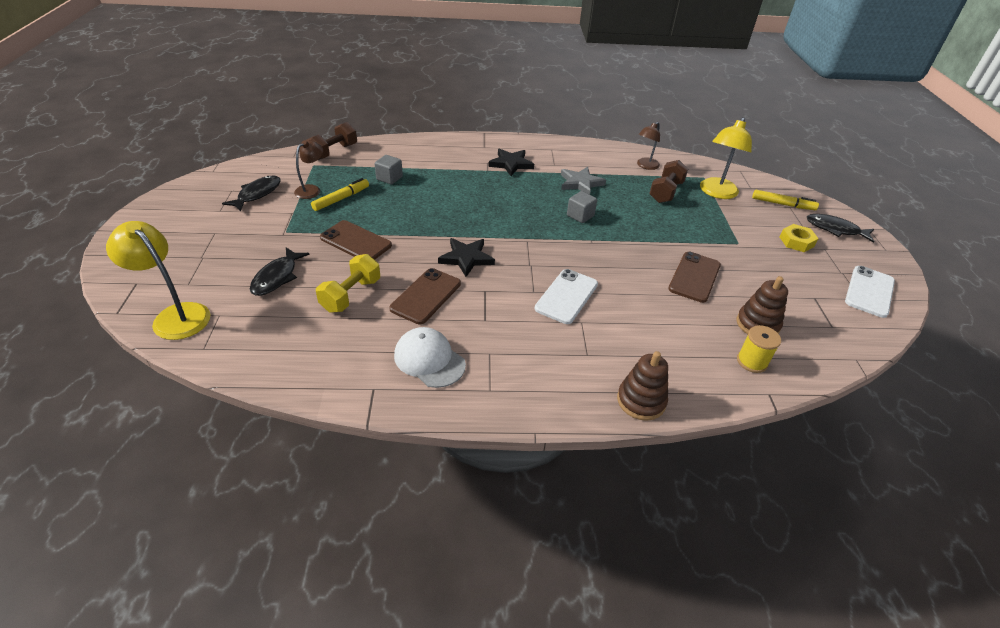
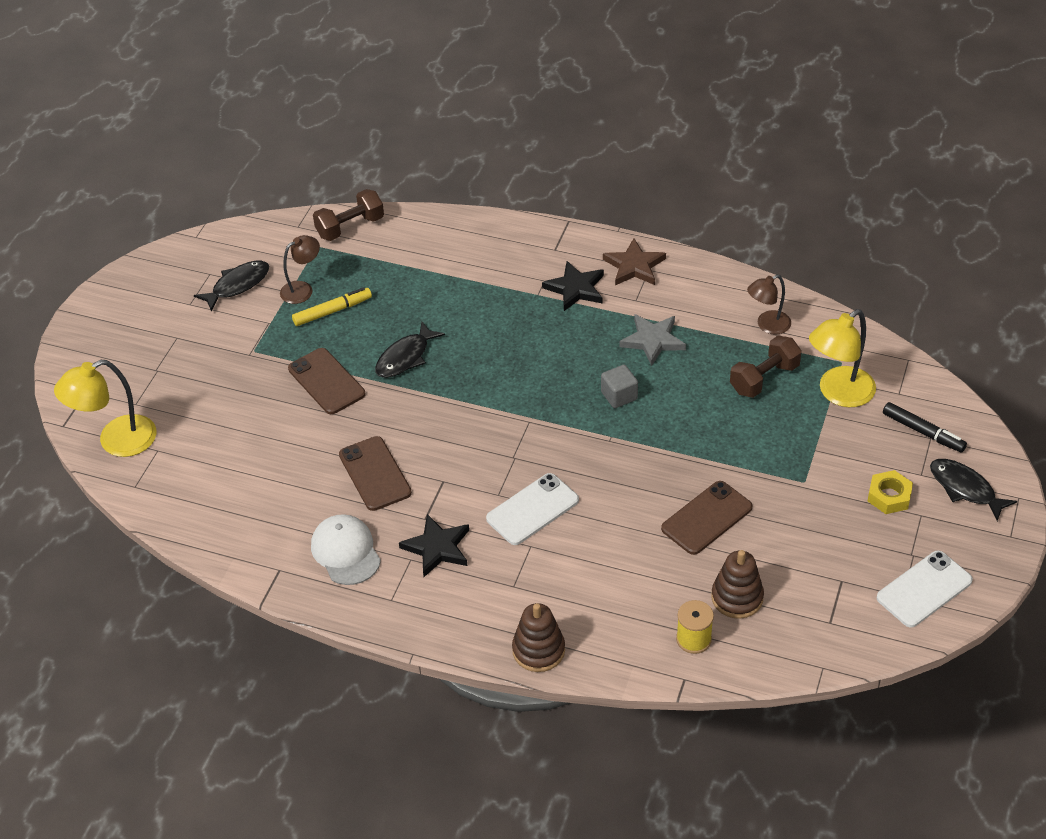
camera: 25 degrees right, 5 degrees up
yellow lamp [106,221,210,340] -> yellow lamp turned 90 degrees counterclockwise [54,360,156,457]
black fish [250,247,310,296] -> black fish moved to [375,322,445,378]
yellow dumbbell [316,254,380,313] -> none
grey cube [375,155,403,184] -> none
brown phone [389,268,461,324] -> brown phone turned 75 degrees counterclockwise [339,436,412,511]
black star [438,238,495,277] -> black star moved to [399,514,469,577]
yellow marker [752,190,819,210] -> black marker [883,402,967,453]
none -> brown star [603,238,666,285]

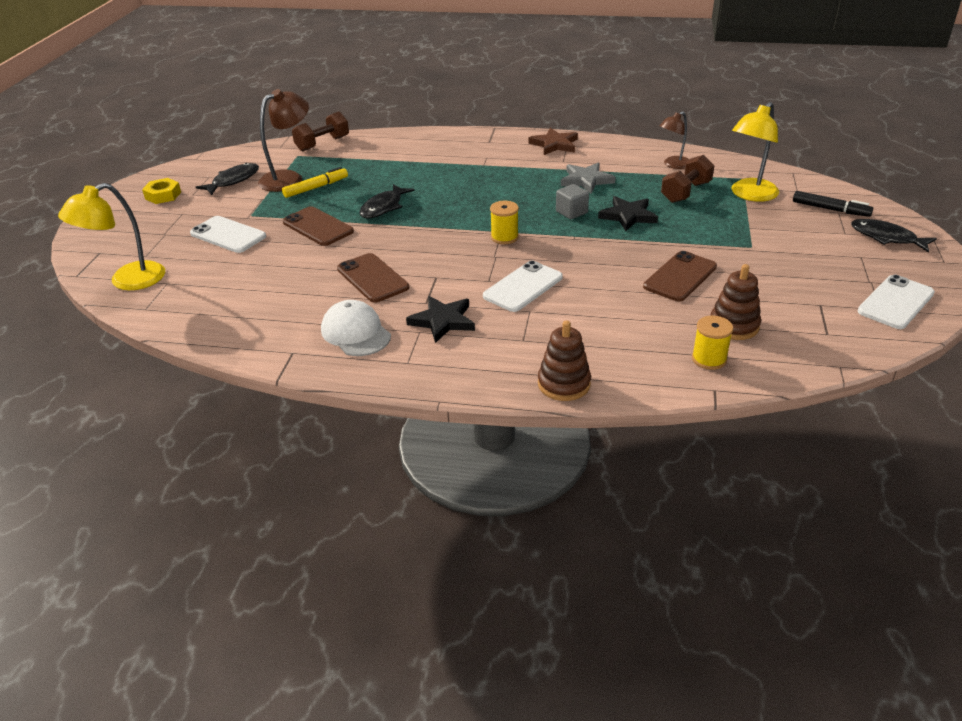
camera: 10 degrees left, 10 degrees down
brown lamp [280,235,320,304] -> brown lamp [258,89,309,192], size x1.60
black star [542,261,604,311] -> black star moved to [598,196,658,231]
yellow nut [868,470,913,514] -> yellow nut moved to [142,178,181,204]
none -> white phone [190,216,266,253]
none -> yellow spool [490,201,519,244]

